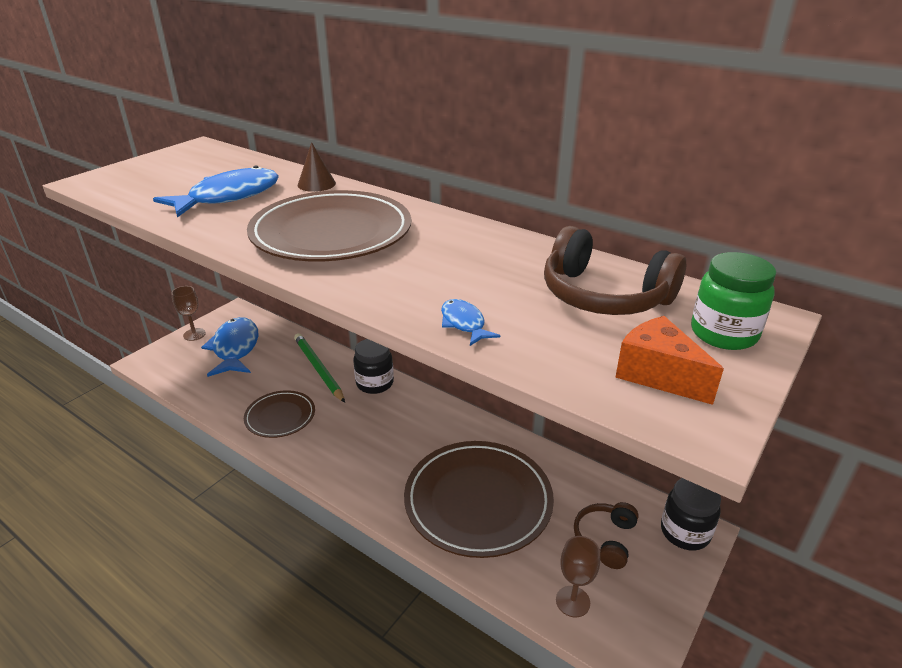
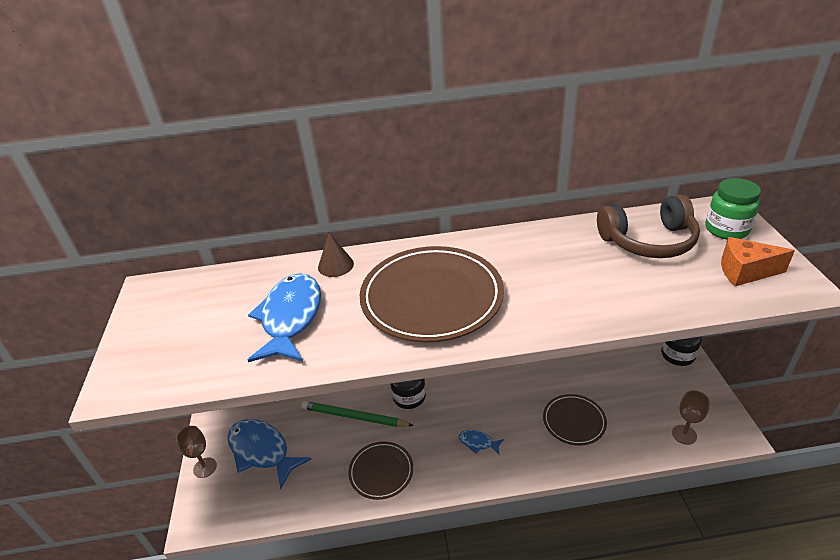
camera: 40 degrees left, 5 degrees up
brown plate [404,441,554,558] -> brown plate [543,394,607,446], size x0.55
blue fish [441,299,500,346] -> blue fish moved to [459,430,504,454]
brown headphones [574,502,639,569] -> none

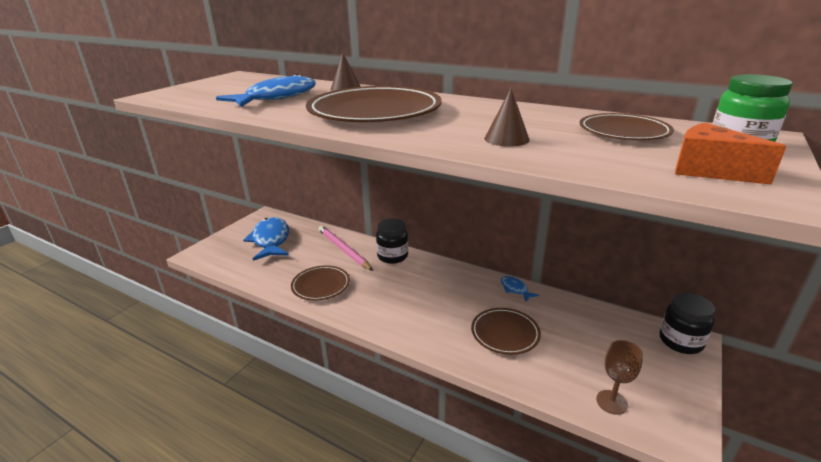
camera: 35 degrees right, 10 degrees down
brown goblet [176,426,217,478] -> none
green pencil [301,401,414,427] -> pink pencil [319,226,373,271]
blue fish [459,430,504,454] -> blue fish moved to [501,276,539,302]
brown headphones [597,194,700,258] -> brown plate [580,113,674,140]
none -> brown cone [484,88,530,147]

